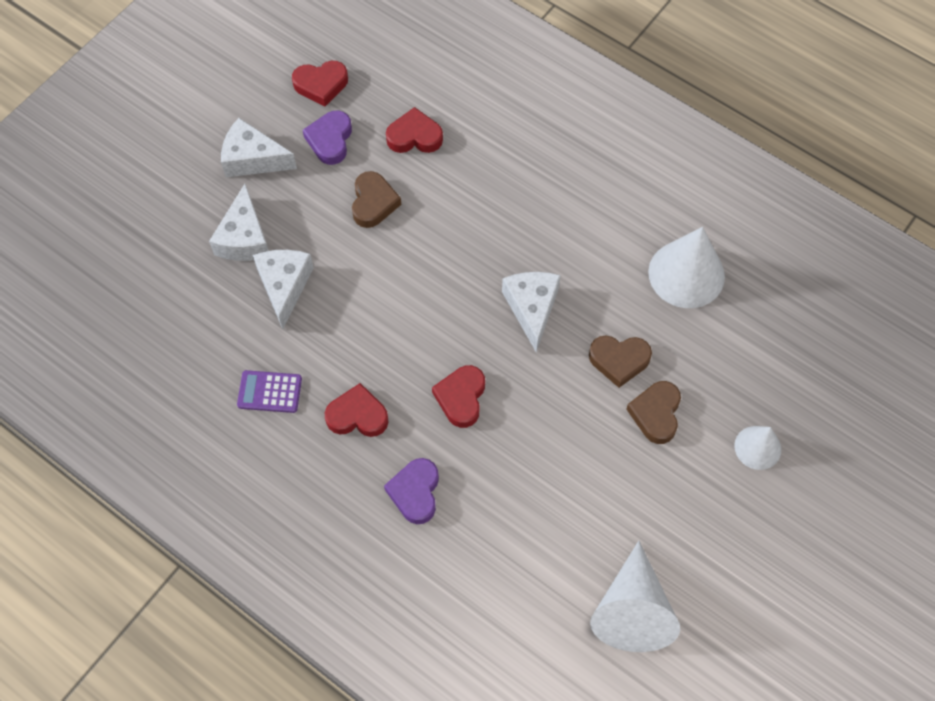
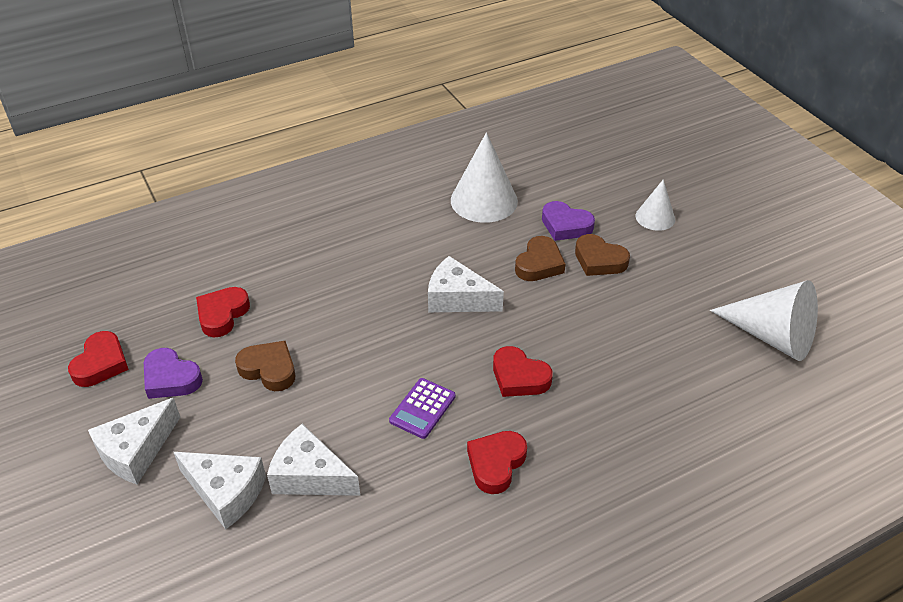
camera: 65 degrees left, 20 degrees down
purple calculator [237,370,302,413] -> purple calculator moved to [389,378,456,439]
purple heart [384,458,439,524] -> purple heart moved to [542,201,595,241]

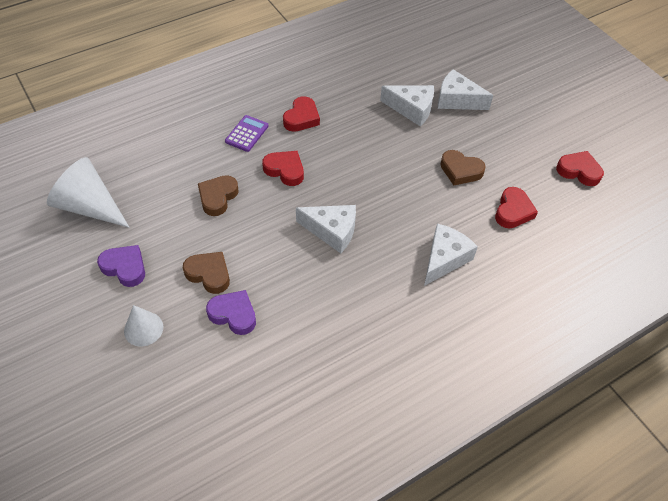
camera: 175 degrees right, 10 degrees up
red heart [68,331,129,387] -> red heart turned 105 degrees clockwise [556,151,604,186]
white cheese [88,398,180,485] -> white cheese moved to [424,224,478,286]
purple heart [144,348,203,399] -> purple heart moved to [97,245,145,287]
purple calculator [389,378,456,439] -> purple calculator moved to [225,115,269,152]
white cone [451,132,518,223] -> none
brown heart [515,236,565,281] -> brown heart moved to [198,175,239,216]

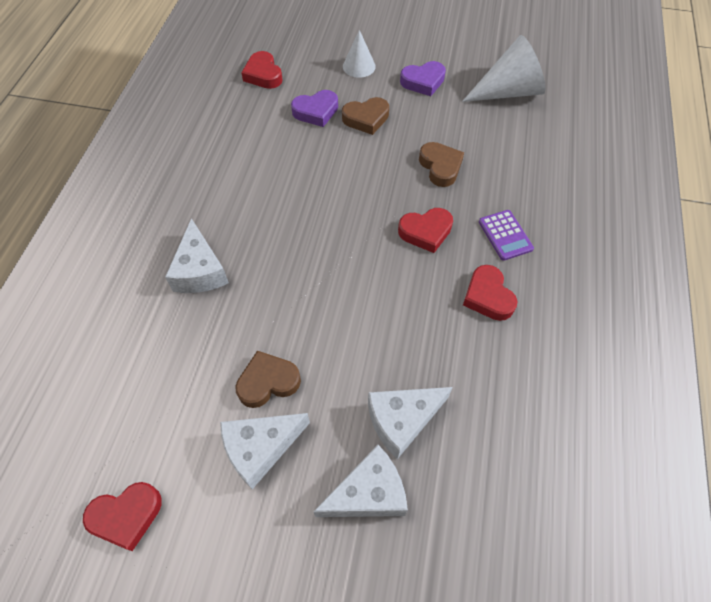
camera: 135 degrees right, 5 degrees up
white cheese [296,205,356,253] -> white cheese moved to [220,413,310,489]
red heart [495,187,538,228] -> red heart moved to [241,51,283,89]

